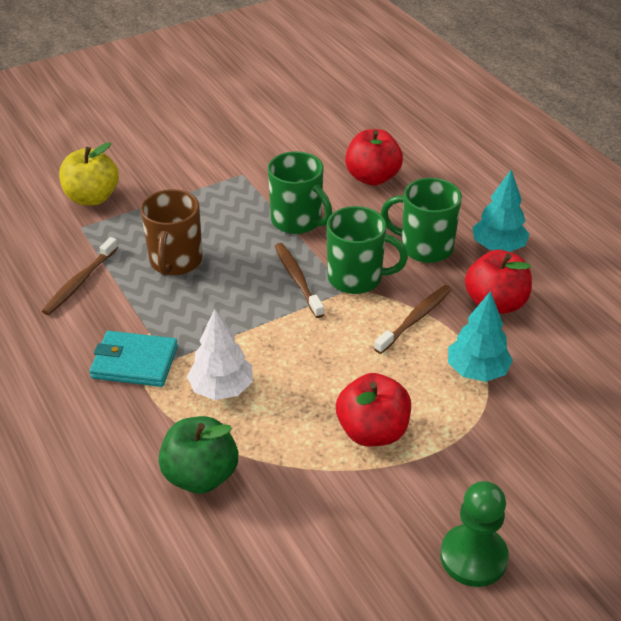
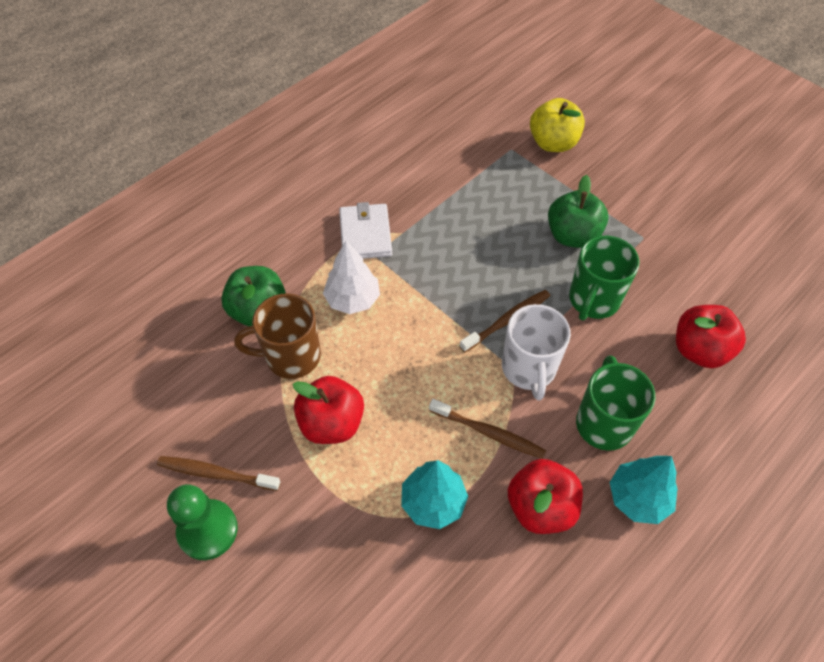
camera: 75 degrees right, 15 degrees up
brown toothbrush [42,237,118,315] -> brown toothbrush moved to [157,456,281,491]
turquoise wallet [90,331,178,387] -> white wallet [339,202,392,259]
brown mug [140,189,203,275] -> brown mug moved to [234,294,321,379]
green mug [327,206,408,294] -> white mug [502,304,571,401]
none -> green apple [548,175,609,248]

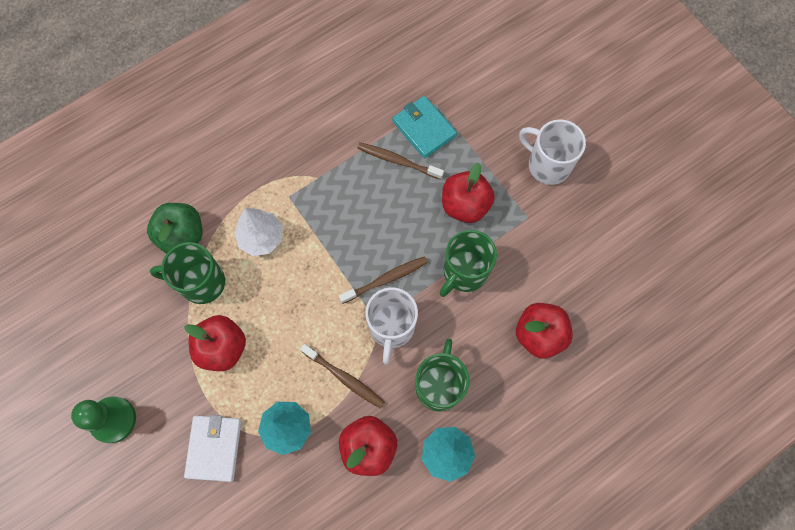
camera: 10 degrees right, 15 degrees up
brown toothbrush [157,456,281,491] -> brown toothbrush moved to [357,142,444,180]
brown mug [234,294,321,379] -> green mug [150,242,225,304]
white wallet [339,202,392,259] -> white wallet moved to [184,415,242,482]
yellow apple [530,98,585,152] -> none
green apple [548,175,609,248] -> red apple [442,163,495,223]
none -> turquoise wallet [392,96,457,158]
none -> white mug [519,119,586,185]

